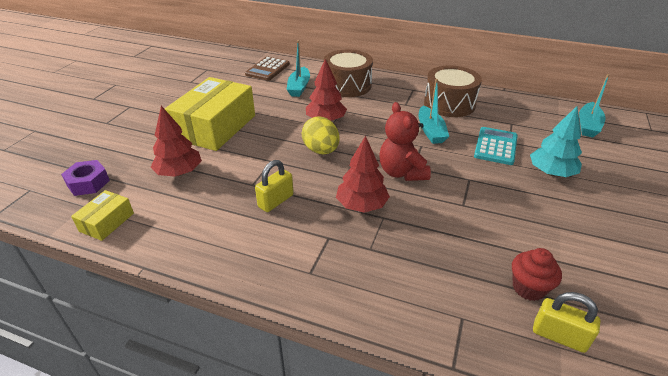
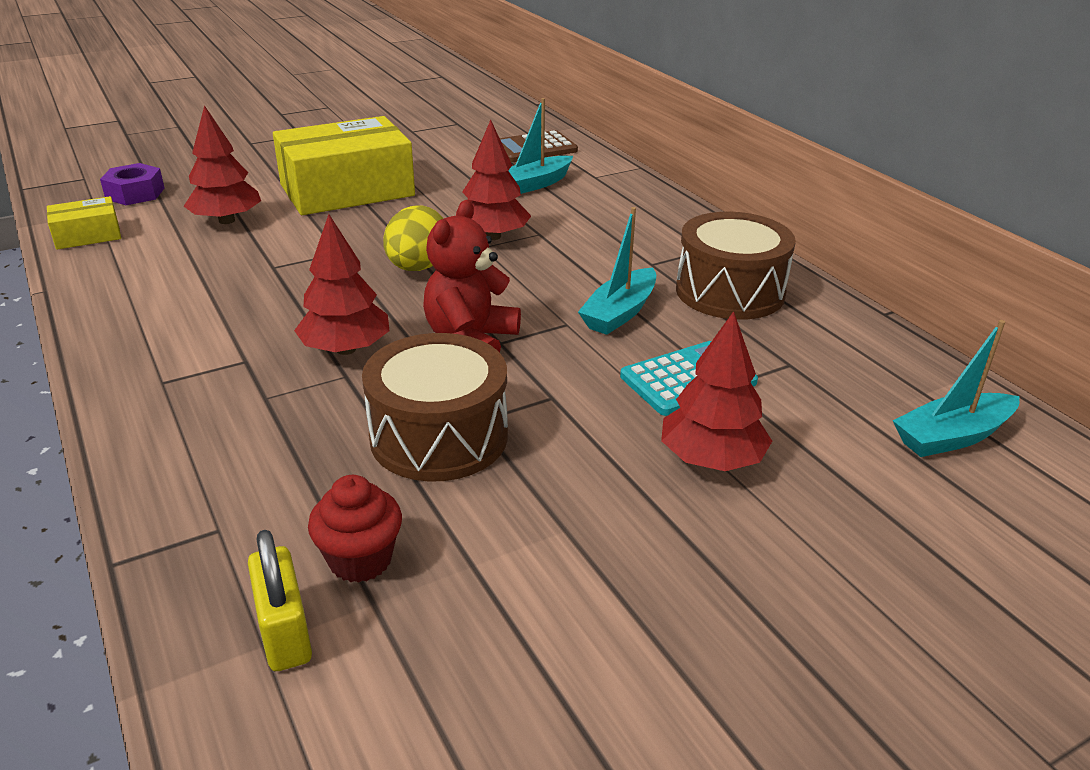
camera: 40 degrees right, 5 degrees down
yellow padlock [255,160,294,212] -> none
brown drum [323,50,373,97] -> brown drum moved to [362,333,508,482]
turquoise tree [530,106,582,177] -> red tree [661,311,772,471]

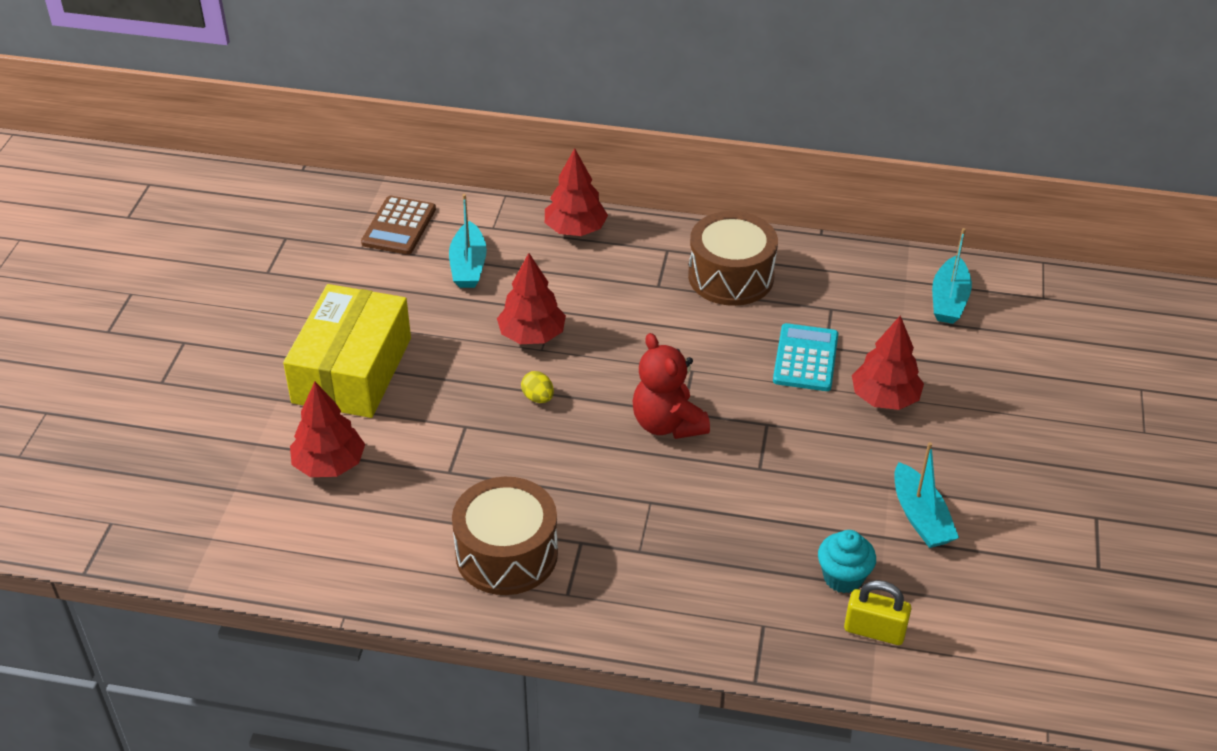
camera: 50 degrees left, 10 degrees up
yellow box [47,196,121,250] -> none
purple nut [100,163,164,205] -> none
red tree [294,214,389,355] -> red tree moved to [545,148,608,236]
red cupcake [308,475,402,583] -> turquoise cupcake [818,530,876,593]
brown drum [362,333,508,482] -> brown drum moved to [452,477,558,595]
yellow egg [383,205,444,271] -> yellow egg [521,371,554,403], size x0.53
turquoise boat [578,207,656,335] -> turquoise boat moved to [894,442,959,548]

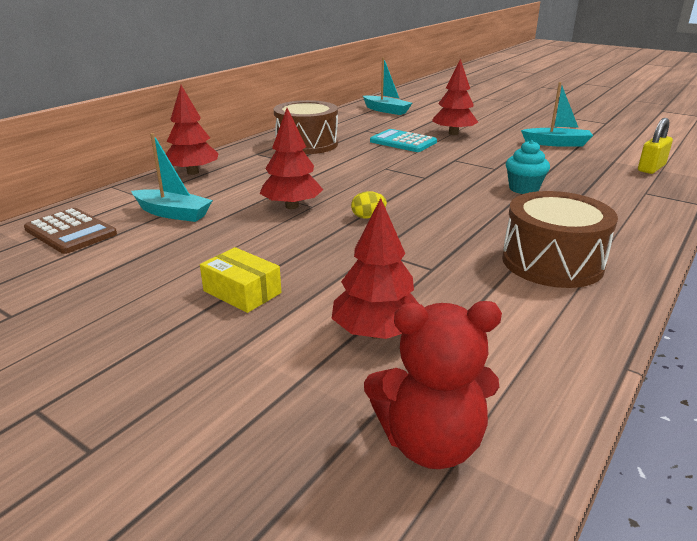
camera: 65 degrees left, 15 degrees down
yellow box [283,284,411,418] -> yellow box [200,247,281,313], size x0.47
red teddy bear [633,333,710,439] -> red teddy bear moved to [364,301,502,469]
turquoise cupcake [818,530,876,593] -> turquoise cupcake moved to [506,140,550,194]

